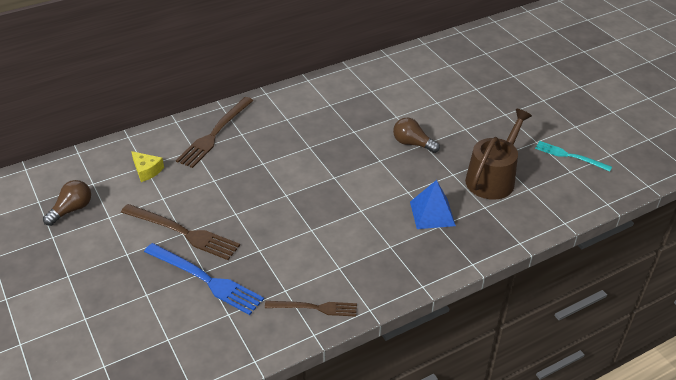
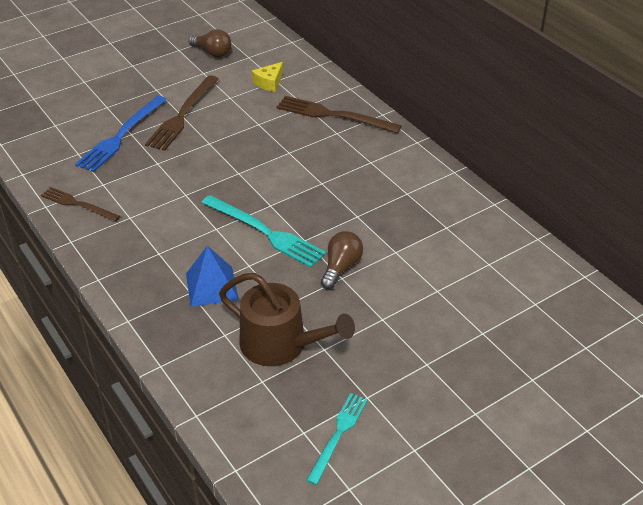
camera: 85 degrees right, 0 degrees up
brown fork [265,301,357,317] -> brown fork turned 120 degrees clockwise [41,187,120,222]
none -> turquoise fork [201,195,326,268]

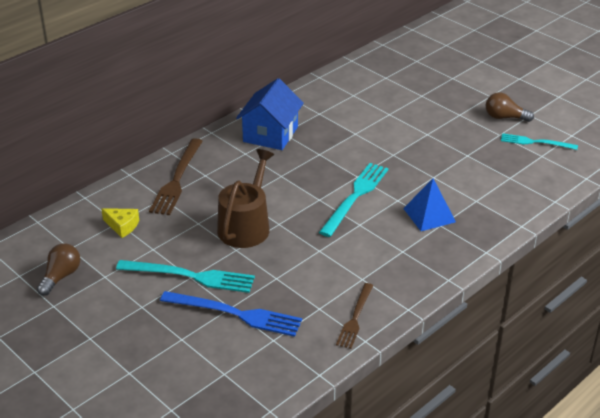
camera: 100 degrees left, 5 degrees down
brown fork [145,75,219,151] -> turquoise fork [116,260,255,293]
brown watering can [219,273,355,366] -> brown watering can moved to [217,149,274,248]
brown light bulb [321,231,363,289] -> brown light bulb moved to [486,92,534,122]
none -> blue house [236,78,304,150]

